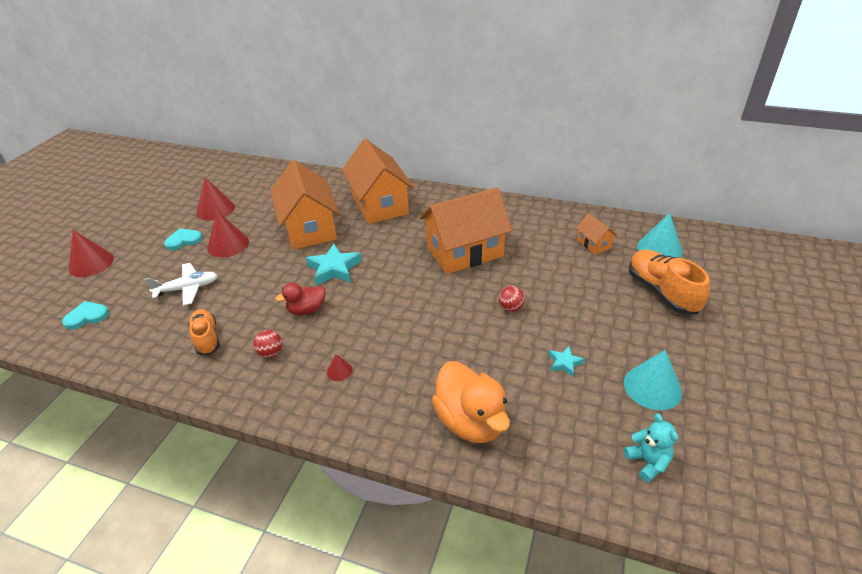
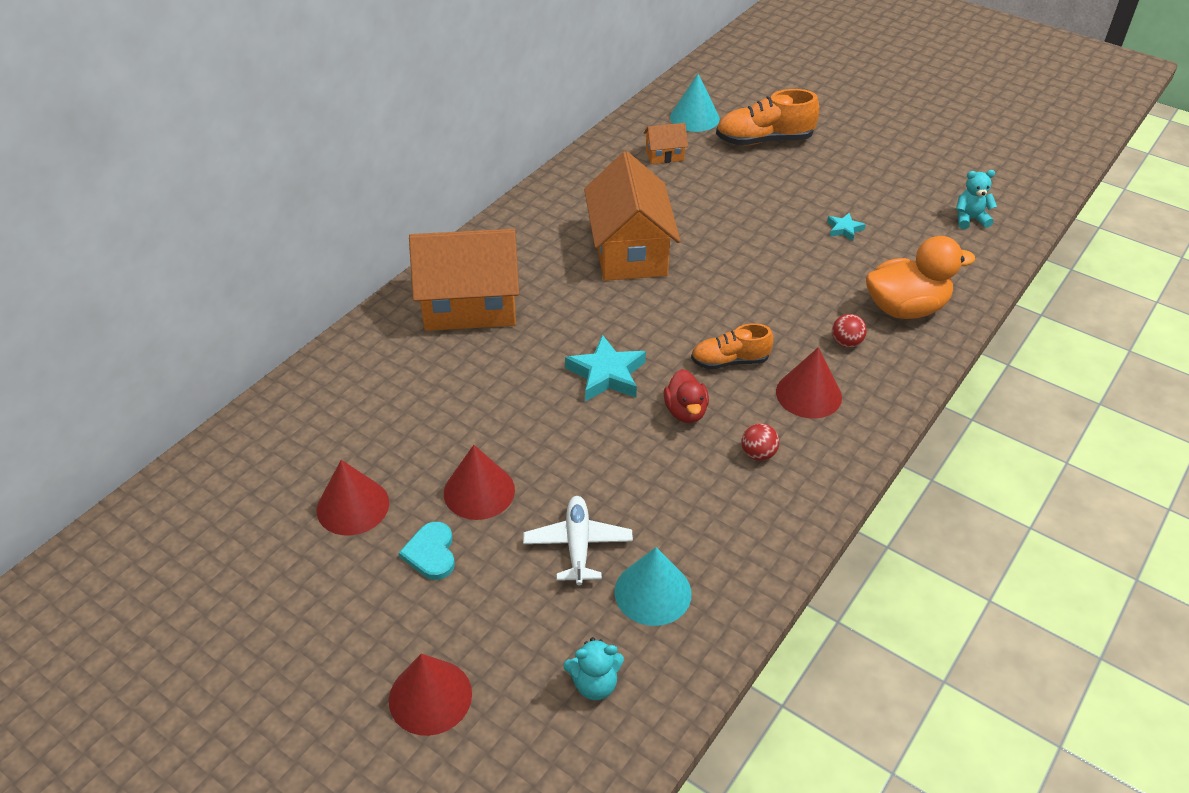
camera: 75 degrees left, 5 degrees up
turquoise heart [62,301,109,330] -> turquoise teddy bear [563,637,624,700]
orange shoe [188,309,220,355] -> orange shoe moved to [691,323,773,369]
orange house [270,160,339,250] -> none
red cone [327,354,353,381] -> red cone [776,347,842,419], size x2.06
red ball [499,286,525,312] -> red ball moved to [832,314,867,348]
turquoise cone [624,350,682,410] -> turquoise cone moved to [614,547,692,626]

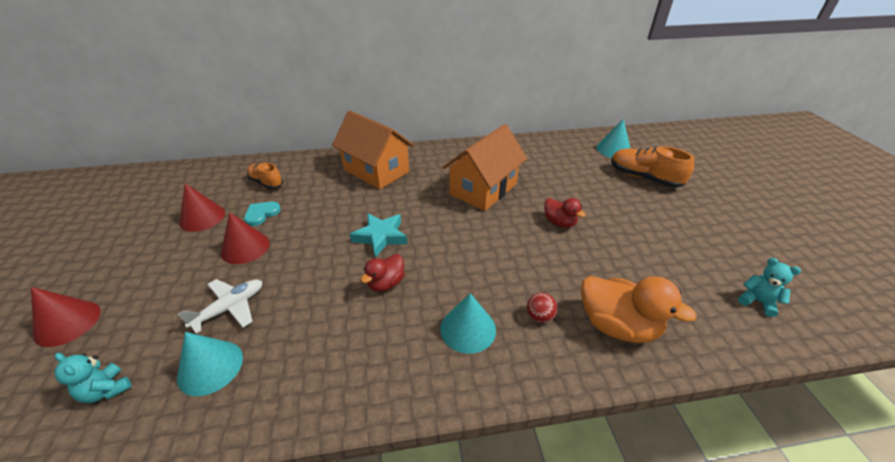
camera: 45 degrees right, 5 degrees down
turquoise heart [399,522,455,580] -> turquoise heart moved to [244,202,281,226]
orange house [644,123,688,164] -> none
orange shoe [691,323,773,369] -> orange shoe moved to [247,163,283,189]
red ball [742,423,779,461] -> none
red cone [776,347,842,419] -> turquoise cone [440,293,496,354]
turquoise star [827,213,866,241] -> none
none -> red duck [545,198,586,228]

